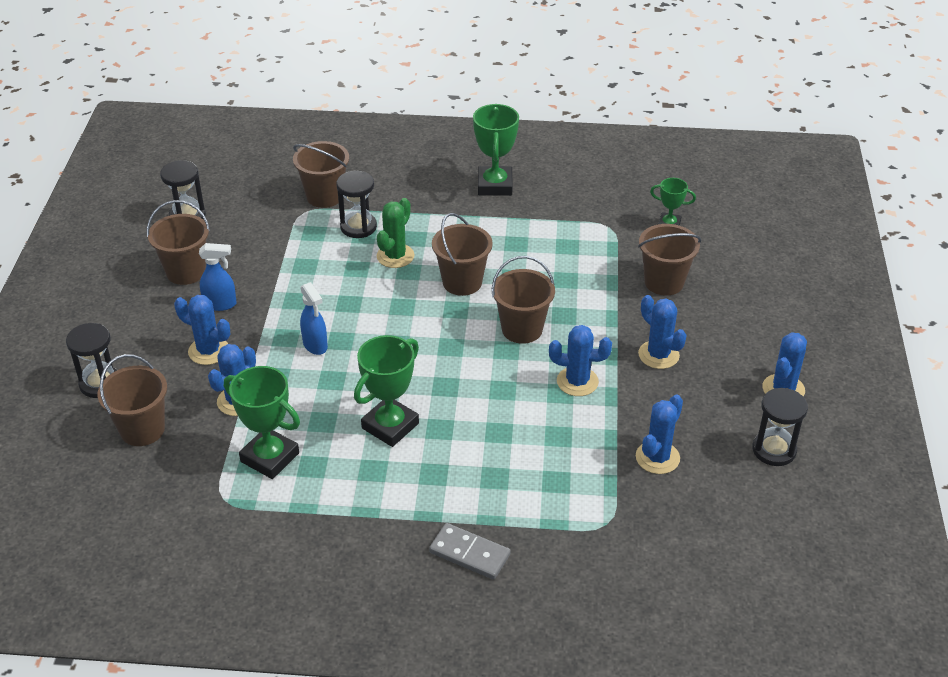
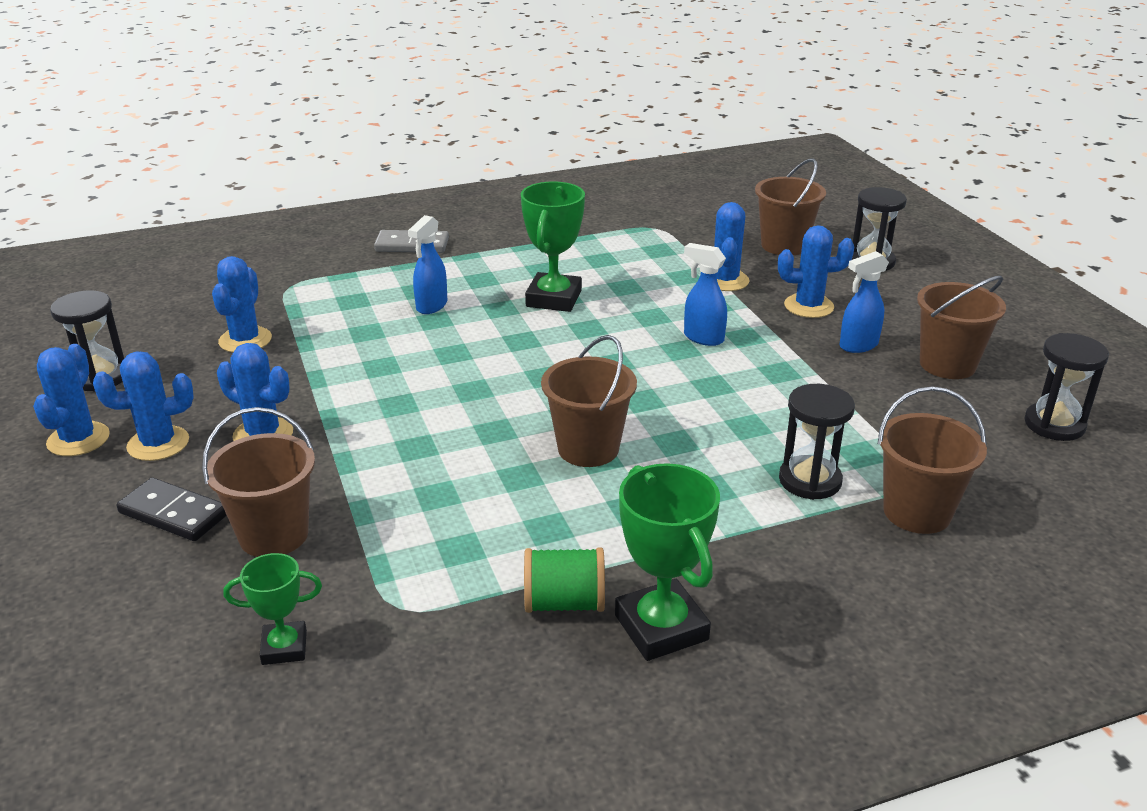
camera: 155 degrees right, 10 degrees down
green trophy [224,366,300,479] -> none
green cactus [377,198,415,268] -> none
brown bucket [492,256,555,344] -> none
blue cactus [549,325,612,396] -> blue cactus moved to [93,351,193,461]
none -> black domino [116,478,227,541]
none -> blue spray bottle [408,215,447,314]
none -> green spool [524,547,605,613]

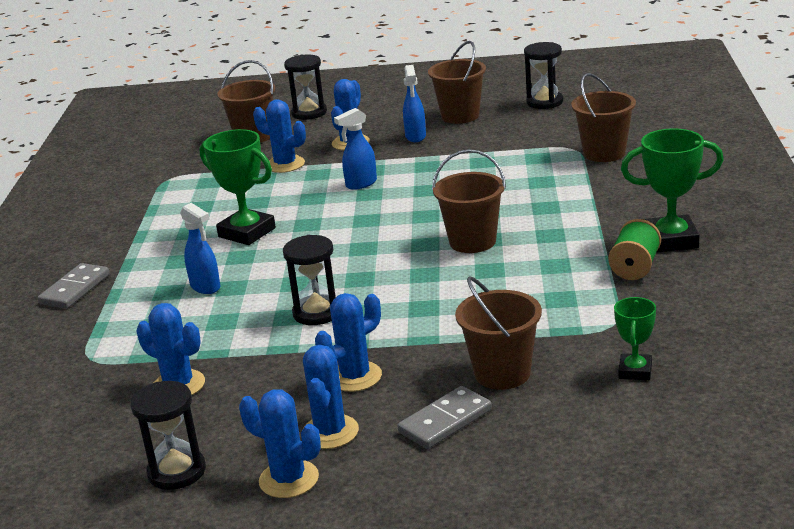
camera: 65 degrees left, 5 degrees down
black domino [116,478,227,541] -> grey domino [397,386,492,449]
black hourglass [779,384,855,500] -> black hourglass moved to [283,235,336,325]

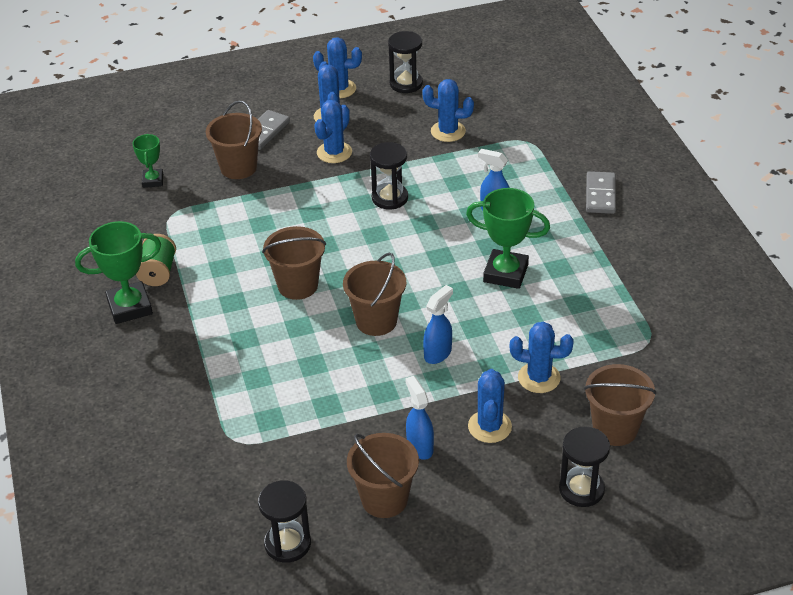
camera: 160 degrees right, 15 degrees up
brown bucket [571,73,636,162] -> brown bucket moved to [343,252,406,336]

